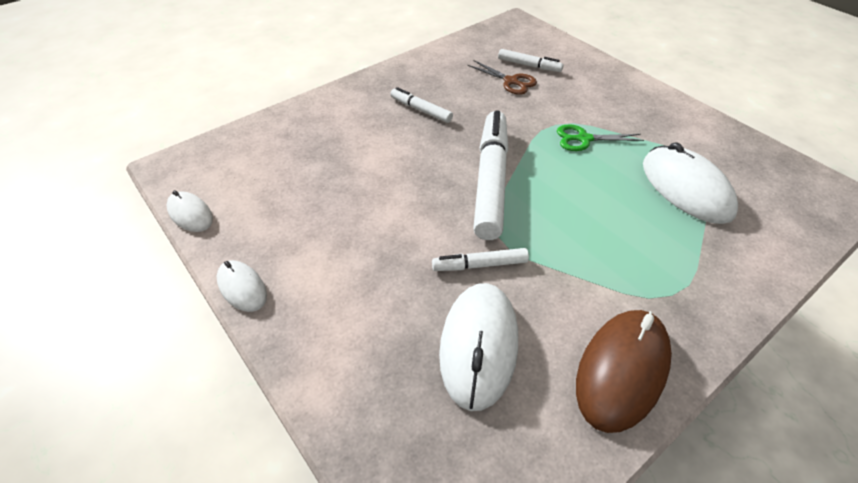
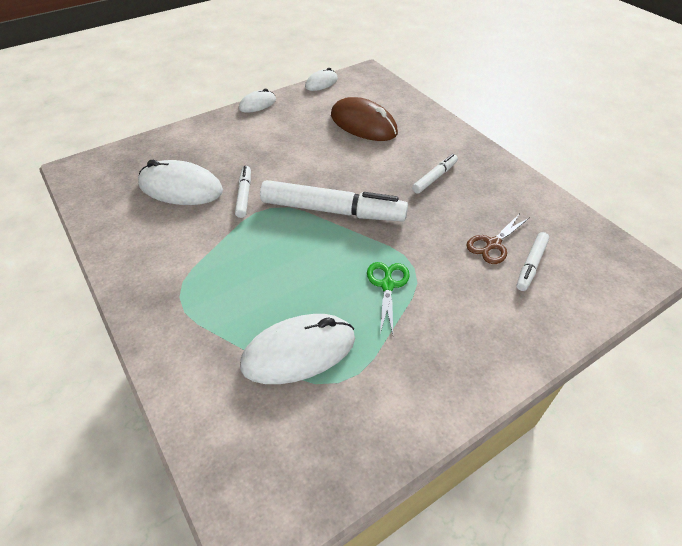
camera: 95 degrees right, 0 degrees up
brown mouse [576,310,672,433] -> brown mouse moved to [331,97,398,141]

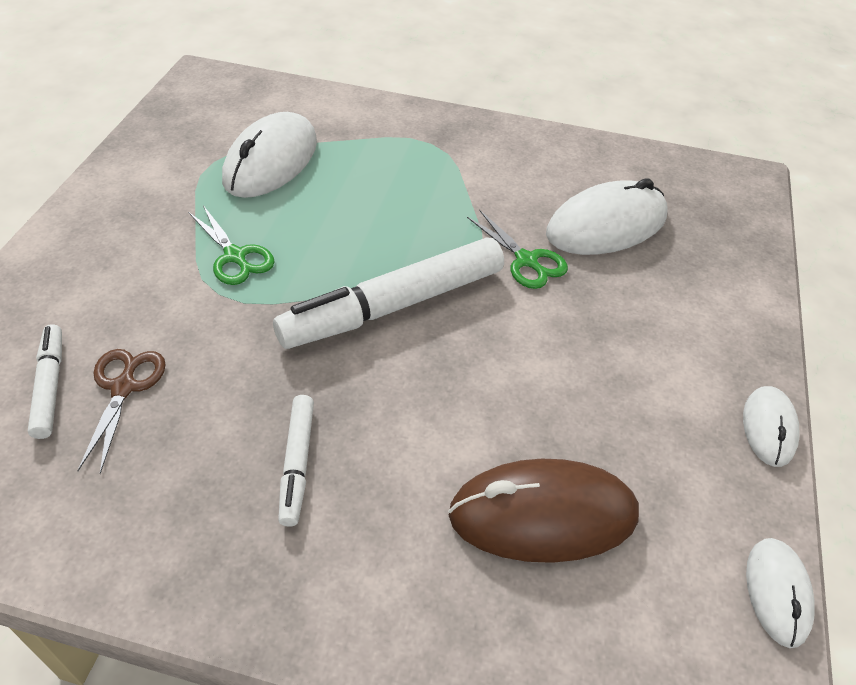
camera: 135 degrees right, 0 degrees up
white marker [235,166,251,218] -> green scissors [467,210,568,289]

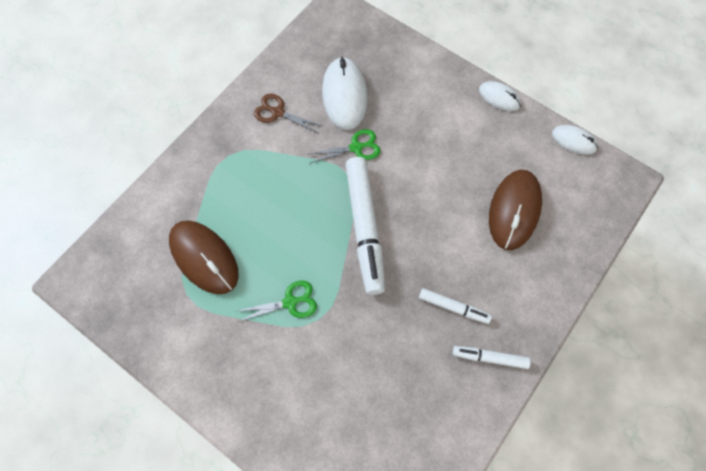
camera: 65 degrees left, 20 degrees up
white marker [28,324,62,439] -> white marker moved to [453,346,531,369]
brown scissors [77,349,166,474] -> brown scissors moved to [254,94,322,133]
white mouse [222,112,317,198] -> brown mouse [169,220,239,294]

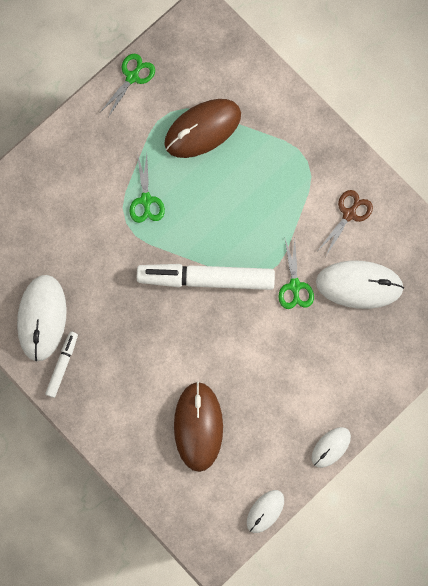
camera: 100 degrees right, 10 degrees up
white marker [419,288,492,324] -> none
brown mouse [489,170,542,250] -> brown mouse turned 60 degrees clockwise [174,381,223,472]
none -> white mouse [17,275,67,361]
none -> green scissors [100,54,155,117]

